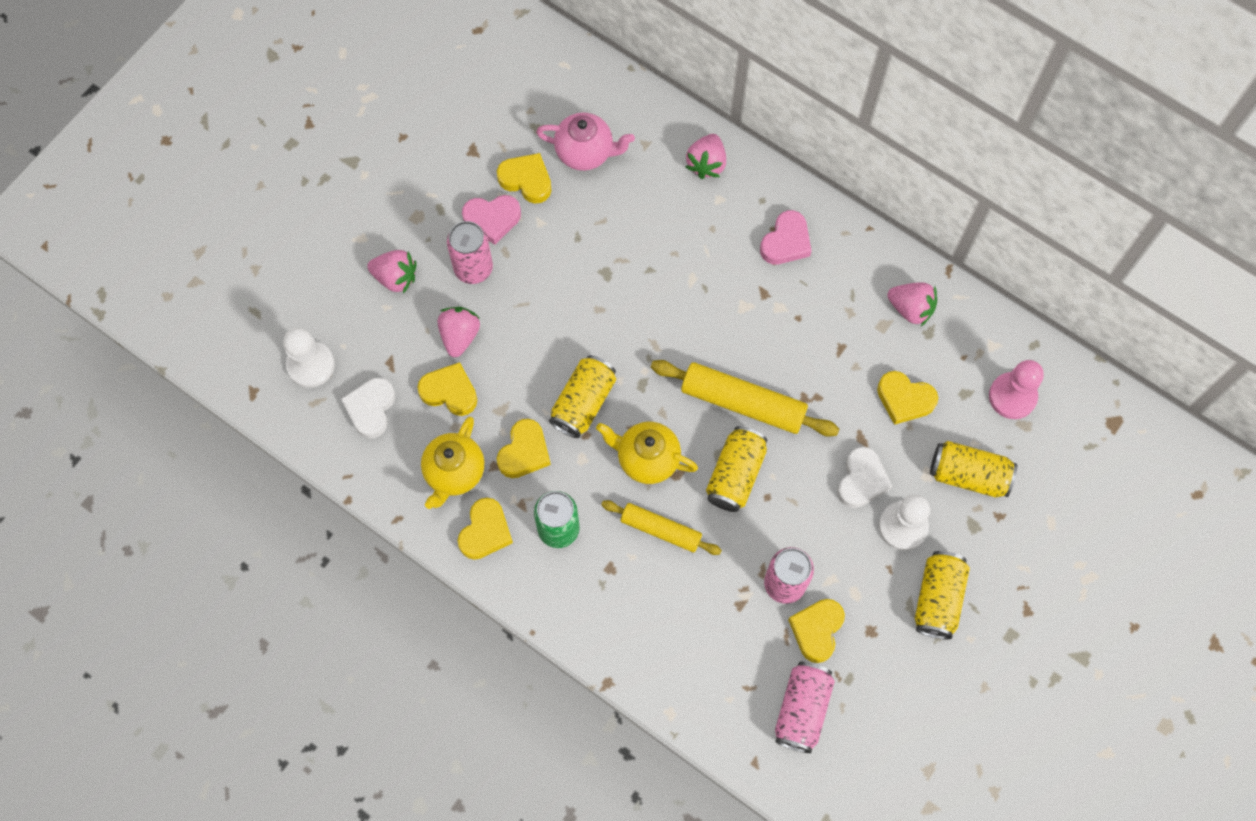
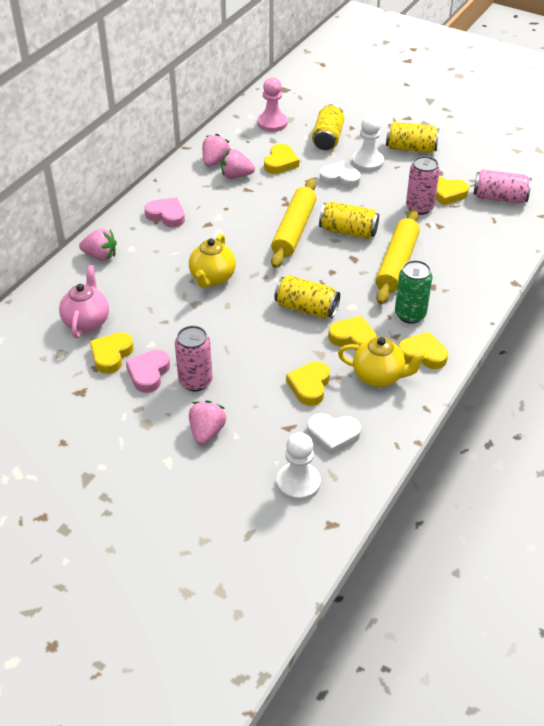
camera: 95 degrees left, 25 degrees down
pink strawberry [438,307,480,357] -> pink strawberry moved to [221,149,255,179]
pink heart [462,195,521,245] -> pink heart turned 150 degrees counterclockwise [126,350,170,393]
yellow teapot [596,422,698,484] -> yellow teapot moved to [189,234,236,288]
yellow rolling pin [601,500,722,555] -> yellow rolling pin [376,210,420,304], size x1.58

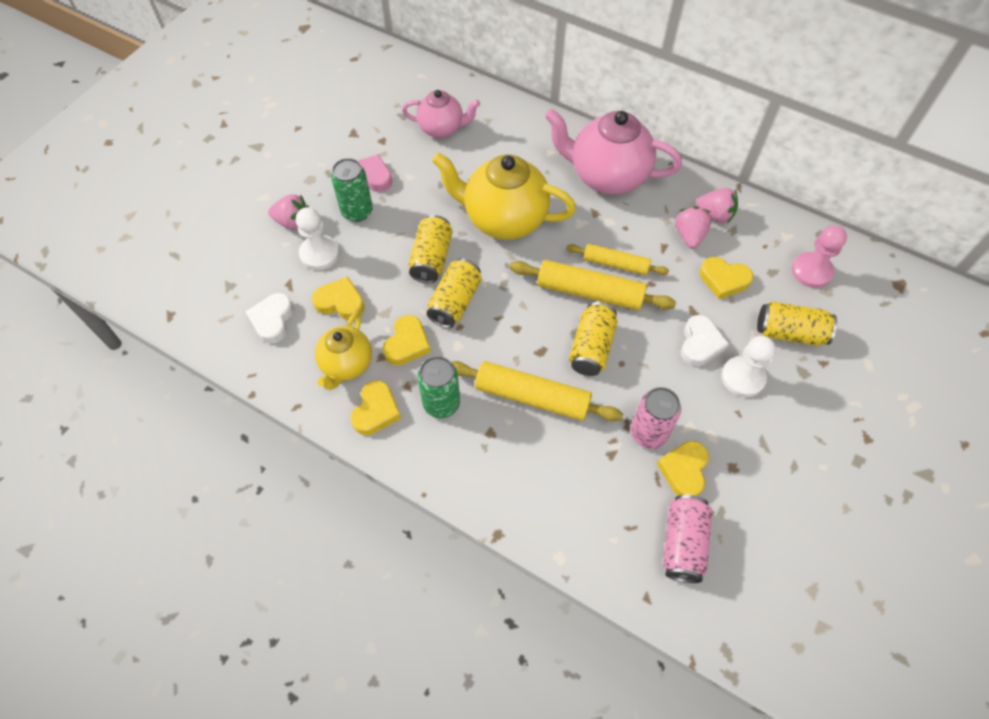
camera: 90 degrees right, 15 degrees up
pink strawberry [79,228,117,261] -> none
yellow heart [90,332,134,374] -> none
pink heart [145,197,185,228] -> pink teapot [545,109,682,195]
pink can [175,325,213,391] -> green can [331,158,373,222]
yellow teapot [189,234,236,288] -> yellow teapot [432,152,576,240], size x1.68
white pawn [277,432,321,501] -> white pawn moved to [296,207,339,270]
yellow can [386,122,439,153] -> yellow can moved to [408,215,452,283]
none -> yellow rolling pin [566,244,669,275]

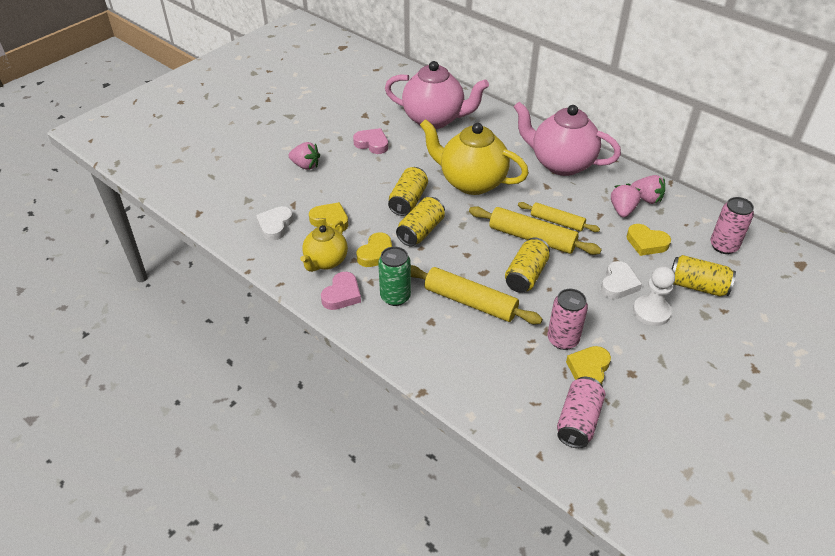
camera: 10 degrees right, 15 degrees down
white pawn [296,207,339,270] -> none
green can [331,158,373,222] -> none
yellow heart [351,380,401,435] -> pink heart [321,272,361,310]
pink teapot [402,90,480,138] -> pink teapot [385,61,489,129], size x1.68
pink pawn [792,225,847,288] -> pink can [710,197,754,254]

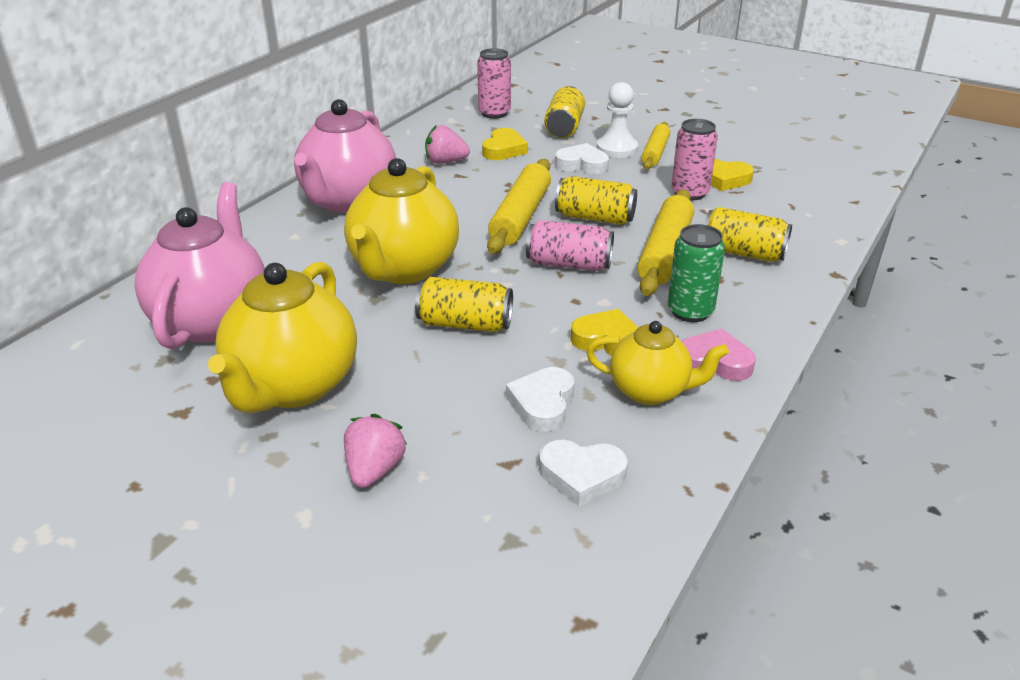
camera: 100 degrees left, 10 degrees down
yellow heart [309,202,348,231] -> white heart [506,367,574,432]
pink heart [353,128,388,154] -> yellow teapot [208,262,357,413]
yellow can [396,197,445,246] -> yellow can moved to [704,207,792,262]
yellow rolling pin [518,202,600,232] -> yellow rolling pin moved to [641,122,670,169]
pink can [557,377,605,448] -> pink can moved to [526,220,614,271]
pink strawberry [631,175,665,204] -> none

